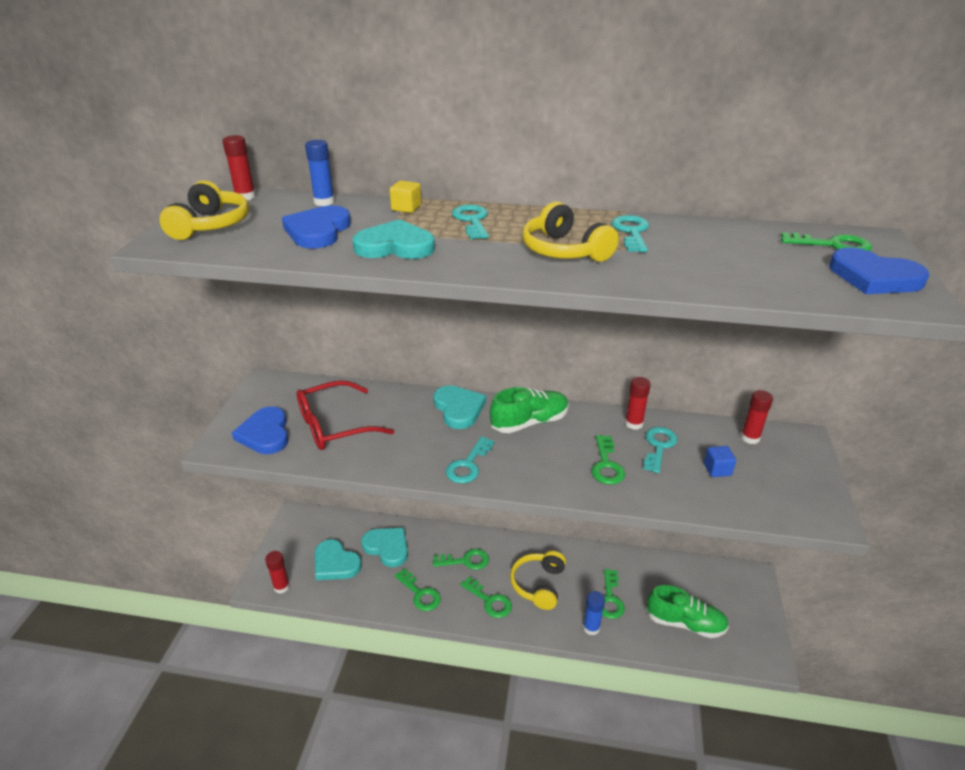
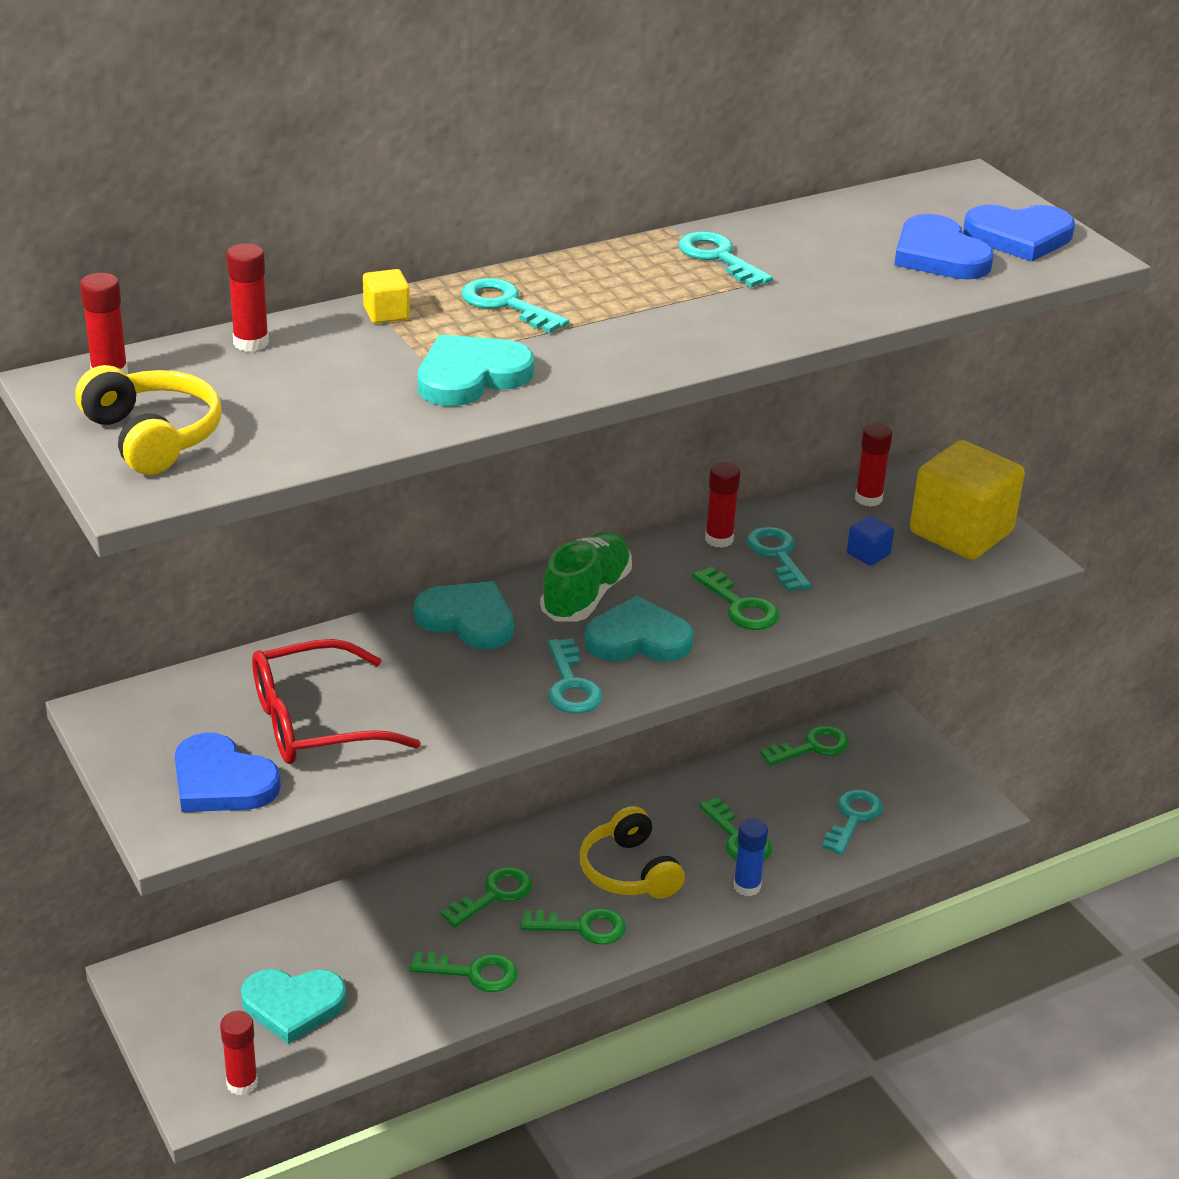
camera: 40 degrees left, 0 degrees up
blue heart [282,206,351,248] -> blue heart moved to [894,214,993,279]
red glasses [297,380,394,450] -> red glasses turned 45 degrees clockwise [252,639,421,764]
blue glue stick [305,140,335,206] -> red glue stick [226,243,269,352]
turquoise heart [361,528,408,567] -> turquoise heart moved to [585,596,694,662]
yellow headphones [523,202,619,262] -> none
green shoe [646,585,729,638] -> turquoise key [822,790,883,855]
green key [781,232,872,251] -> green key moved to [760,726,849,766]
none -> yellow cube [910,440,1025,560]

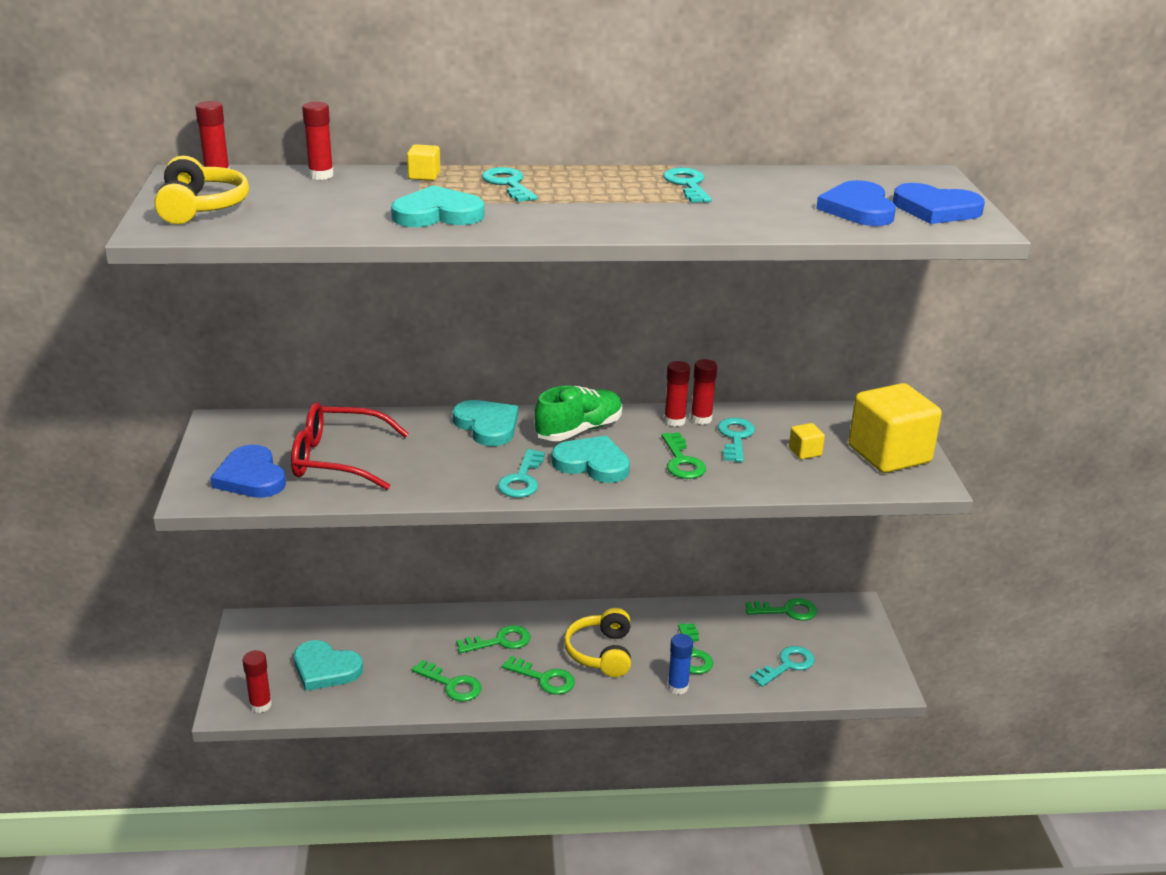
camera: 25 degrees right, 5 degrees down
blue cube [847,516,894,566] -> yellow cube [789,423,825,459]
red glue stick [855,423,892,507] -> red glue stick moved to [664,361,690,427]

